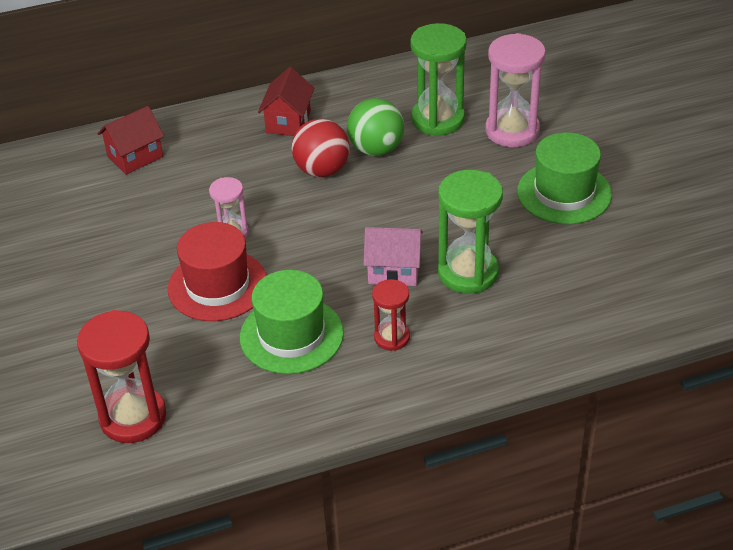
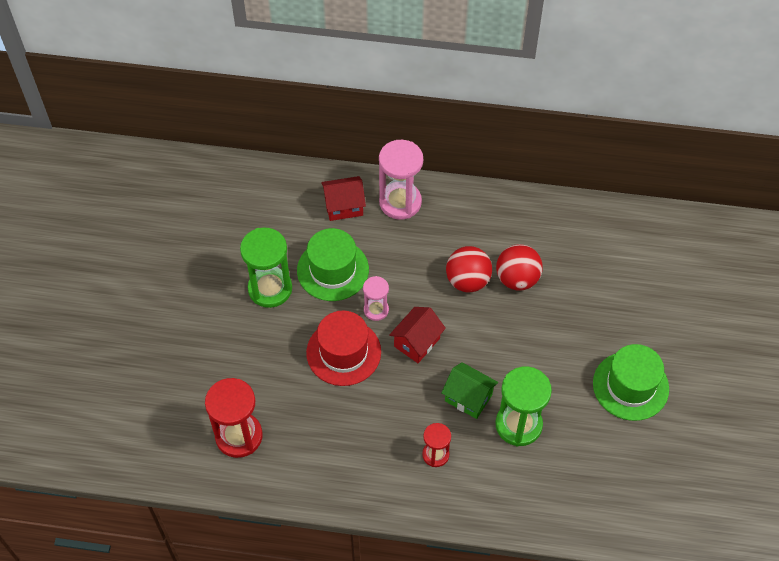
camera: 25 degrees right, 15 degrees up
green hat [240,270,344,374] -> green hat moved to [297,228,369,301]
red house [258,67,314,136] -> red house moved to [389,307,446,363]
green ball [347,98,404,156] -> red ball [496,244,543,291]
pink house [363,227,423,286] -> green house [441,362,498,419]
green hourglass [410,23,467,136] -> green hourglass moved to [240,227,292,308]
pink hourglass [485,33,546,147] -> pink hourglass moved to [379,140,423,220]

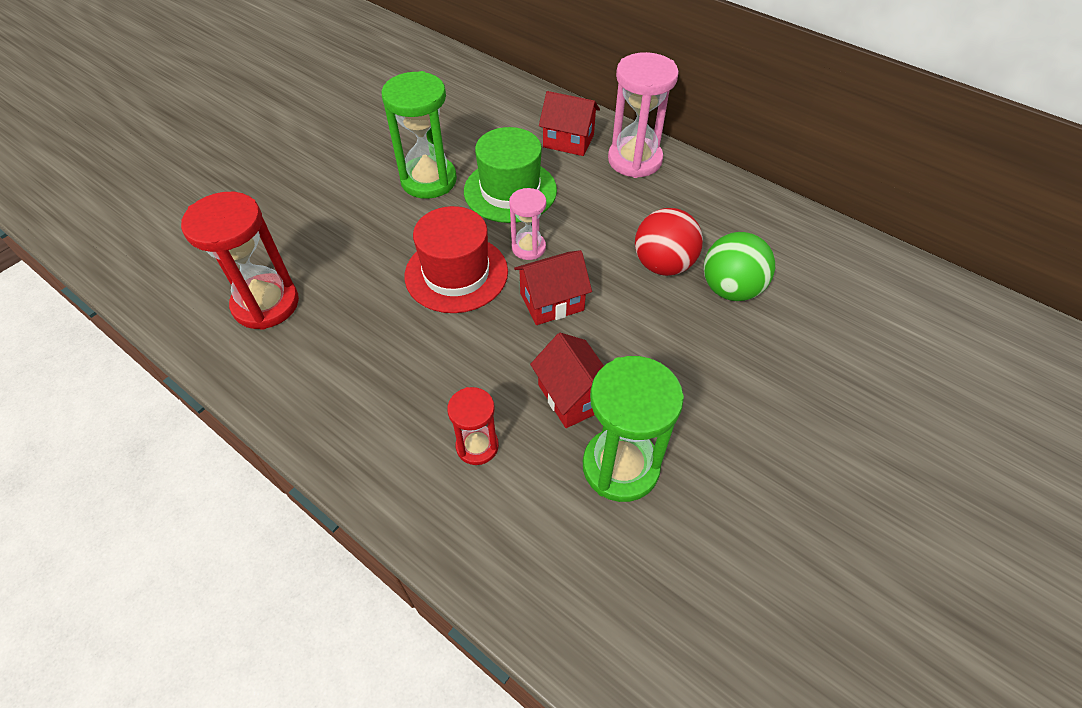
camera: 30 degrees right, 5 degrees down
green house [441,362,498,419] -> red house [530,333,604,428]
red ball [496,244,543,291] -> green ball [704,232,775,301]
green hat [593,344,669,421] -> none

